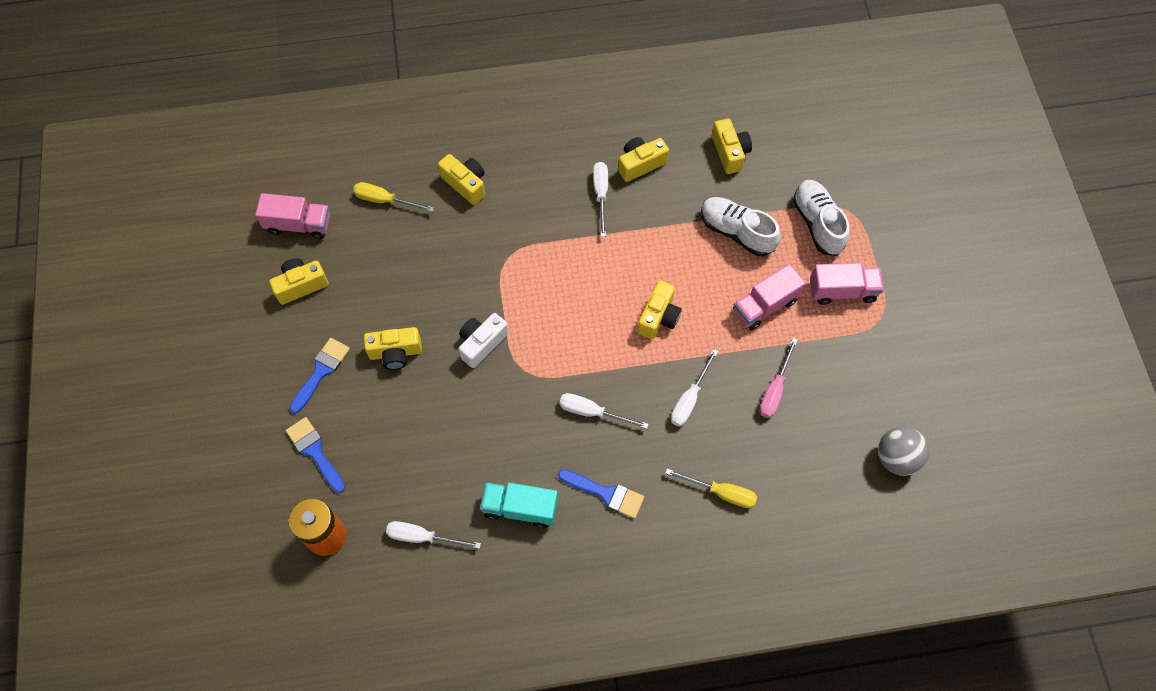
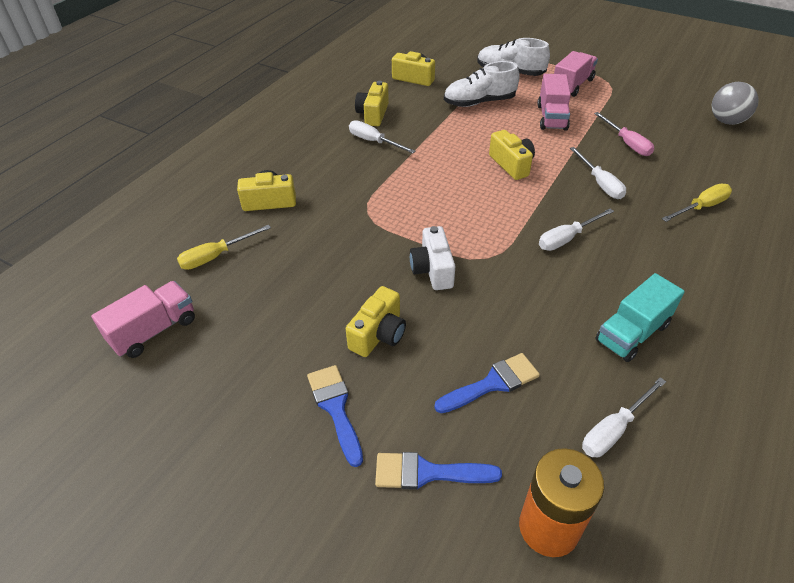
camera: 50 degrees left, 20 degrees down
yellow camera [269,258,329,305] -> none
blue brush [558,469,644,519] -> blue brush moved to [434,353,540,413]

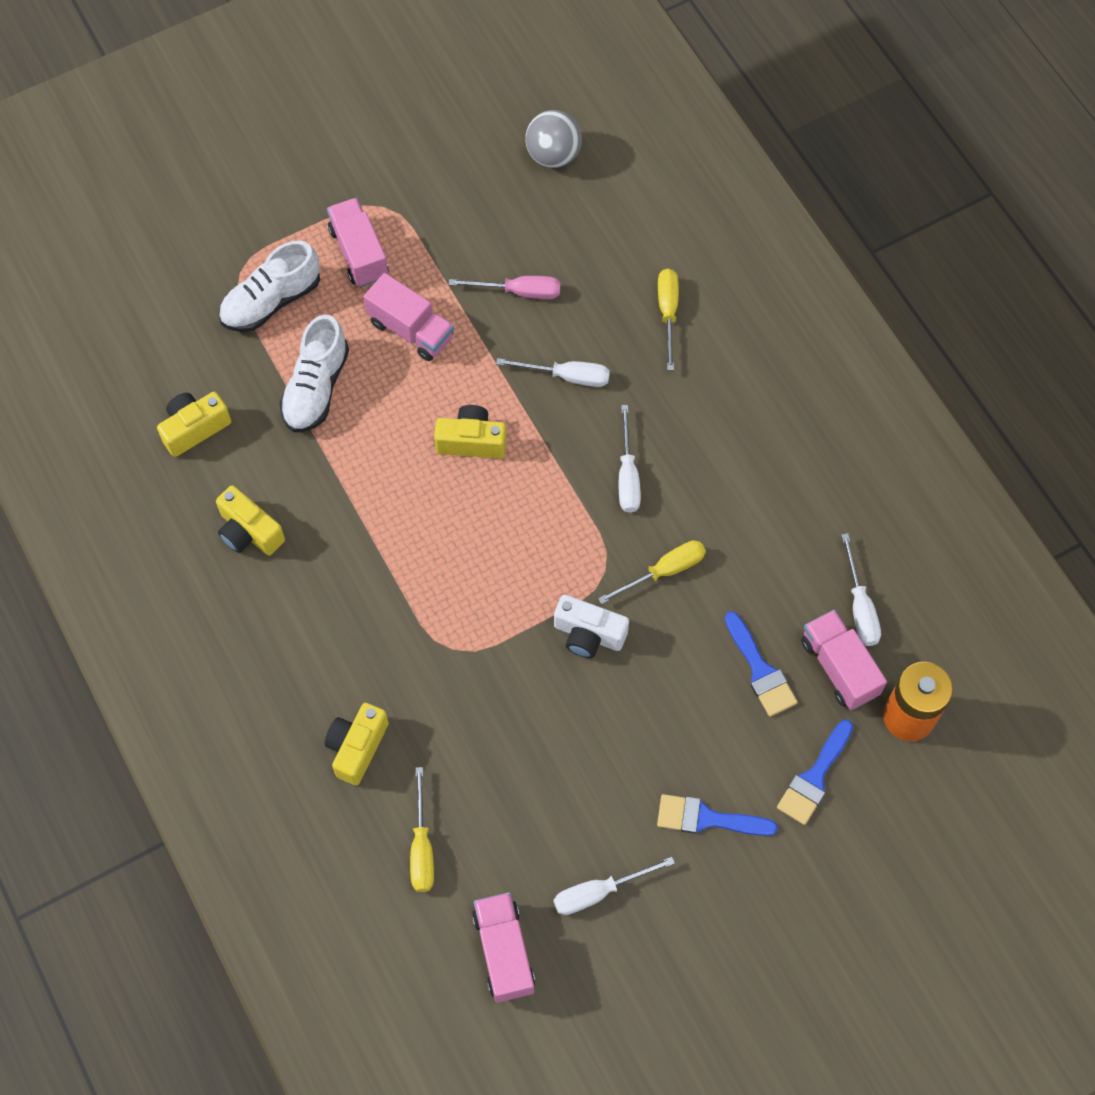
camera: 60 degrees left, 20 degrees up
yellow camera [346,286,406,357] -> none
white screwdriver [349,120,416,153] -> white screwdriver moved to [553,857,675,915]
blue brush [434,353,540,413] -> blue brush turned 150 degrees clockwise [725,611,798,717]
turquoise truck [595,273,685,362] -> none
none -> yellow screwdriver [598,540,706,604]
none -> pink truck [801,610,887,710]

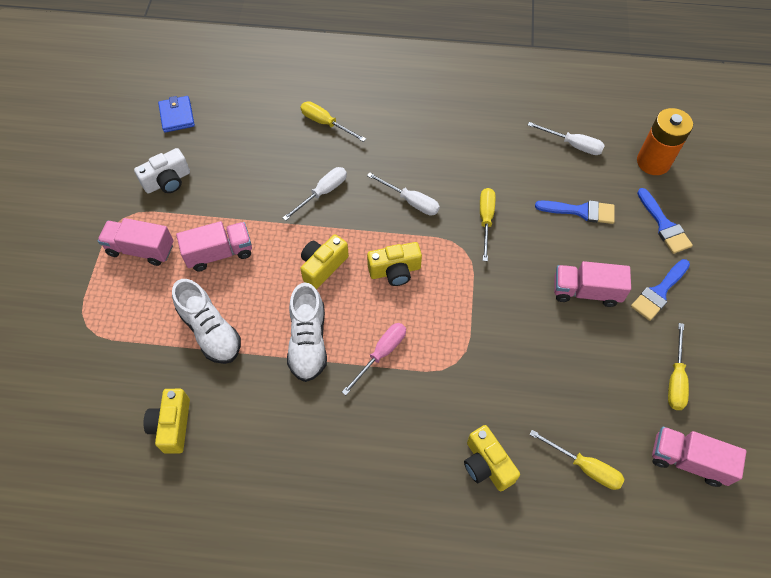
camera: 55 degrees left, 5 degrees down
yellow camera [216,485,285,555] -> yellow camera moved to [367,242,422,286]
white shoe [219,241,320,332] -> white shoe moved to [287,283,327,382]
pink screwdriver [448,276,560,299] -> pink screwdriver moved to [342,323,406,395]
grey ball [525,110,582,168] -> blue wallet [158,96,195,133]
white screwdriver [553,857,675,915] -> yellow screwdriver [668,323,689,410]
white camera [554,595,629,658] -> white camera moved to [134,148,190,194]
pink truck [801,610,887,710] -> pink truck moved to [554,261,631,307]

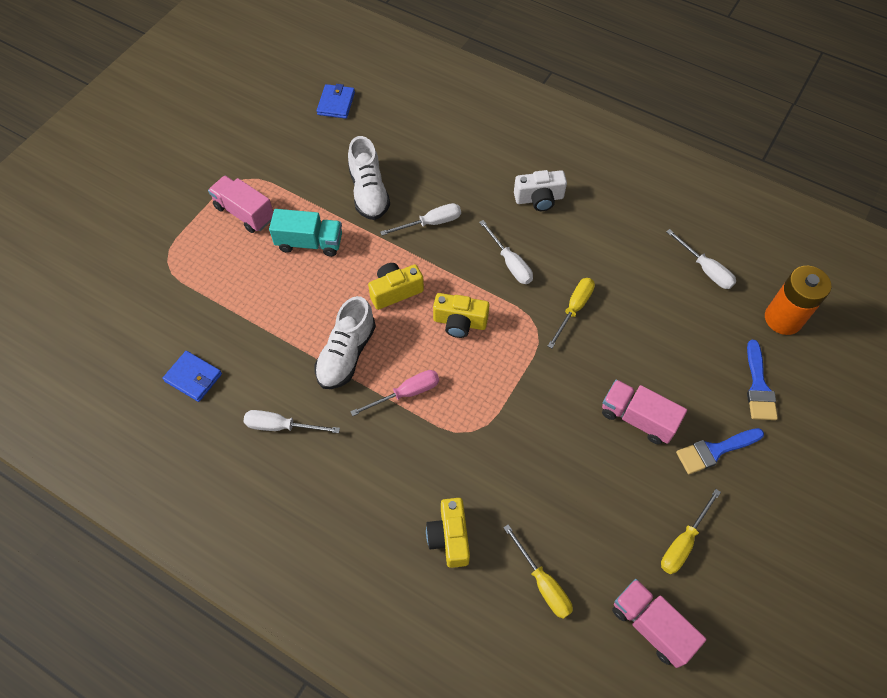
camera: 25 degrees right, 0 degrees up
white camera [134,148,190,194] -> white camera moved to [514,170,567,211]
yellow camera [143,389,190,454] -> blue wallet [163,351,222,402]
white shoe [172,279,241,364] -> white shoe moved to [348,136,390,220]
pink truck [176,221,252,271] -> turquoise truck [269,209,342,257]
yellow screwdriver [300,101,366,142] -> none
blue brush [535,200,615,224] -> none
none -> white screwdriver [244,410,340,433]

